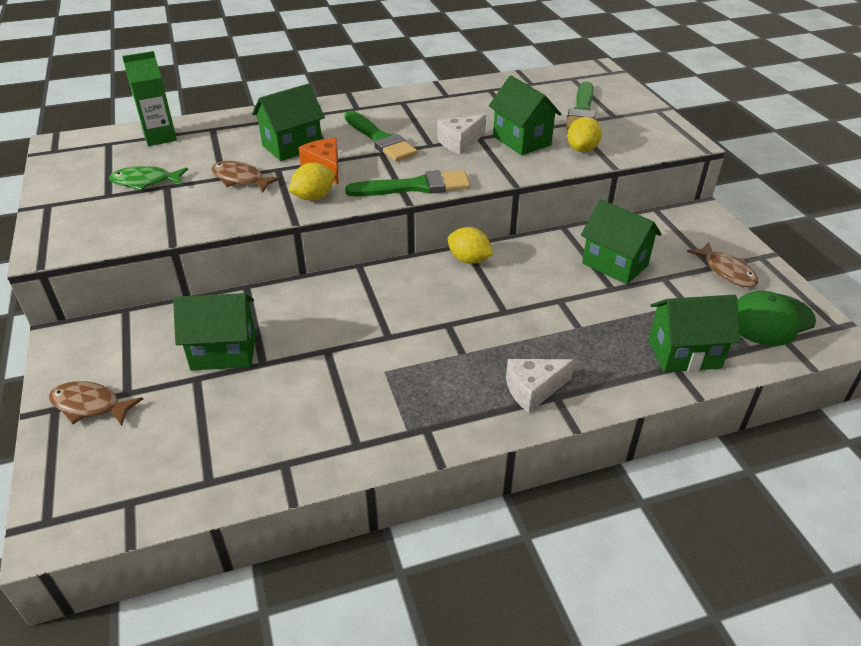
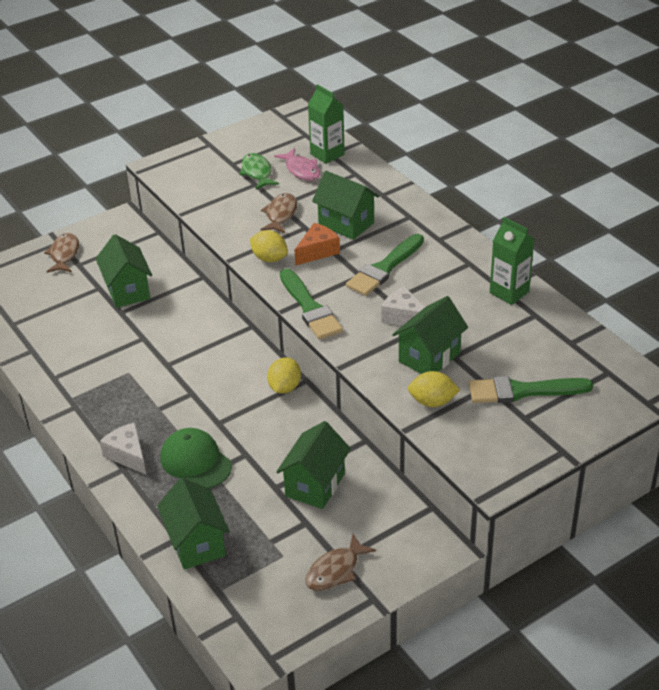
camera: 75 degrees right, 0 degrees up
green cap [737,291,816,346] -> green cap moved to [160,428,232,488]
none -> pink fish [274,148,320,181]
none -> green carton [490,217,535,305]

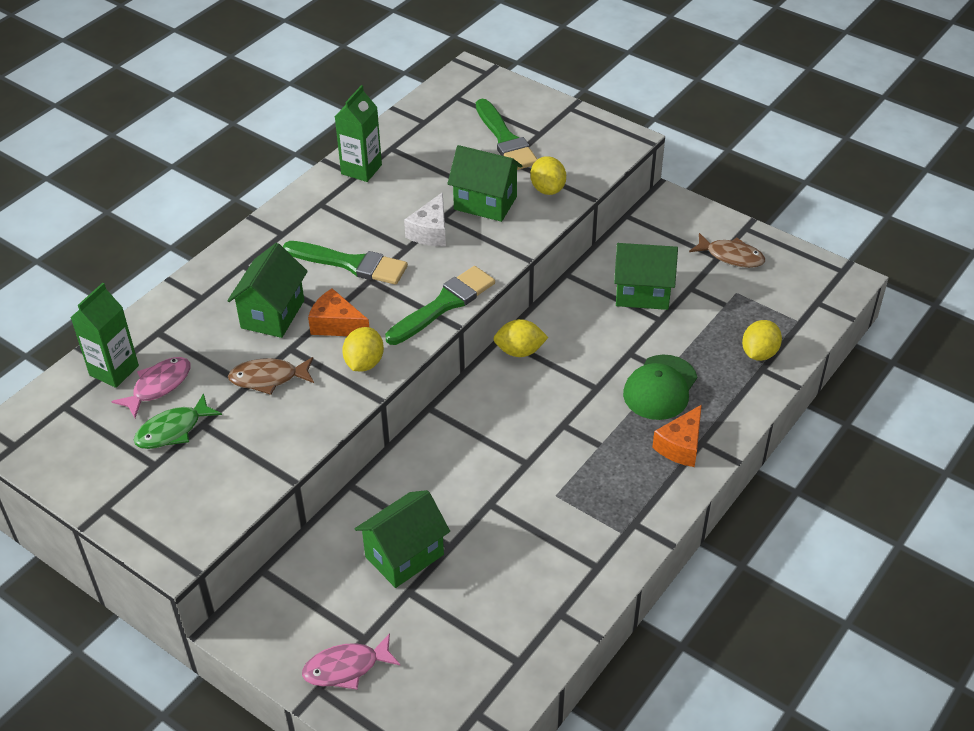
camera: 110 degrees left, 5 degrees up
brown fish [44,233,79,273] -> pink fish [302,633,401,690]
white cheese [100,423,146,475] -> orange cheese [652,405,702,467]
green house [157,478,230,570] -> yellow lemon [742,320,782,361]

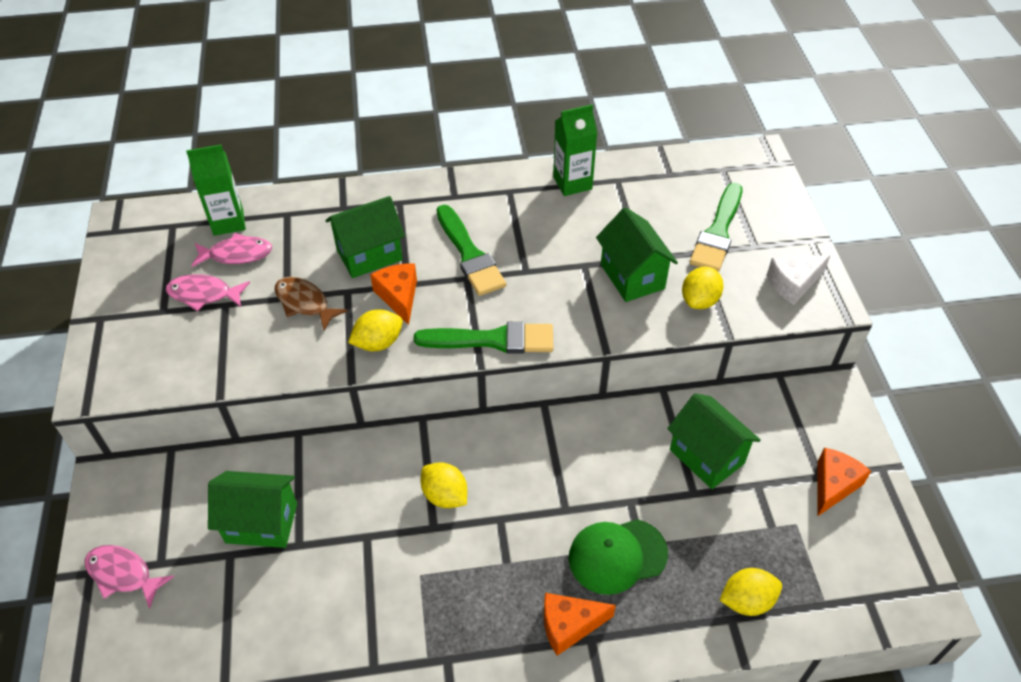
camera: 45 degrees right, 5 degrees up
green fish [134,393,222,449] -> pink fish [166,274,250,311]
white cheese [404,192,446,246] -> white cheese moved to [767,255,831,305]
yellow lemon [494,319,548,357] -> yellow lemon moved to [421,462,467,508]
brown fish [689,233,765,268] -> orange cheese [818,448,871,516]

